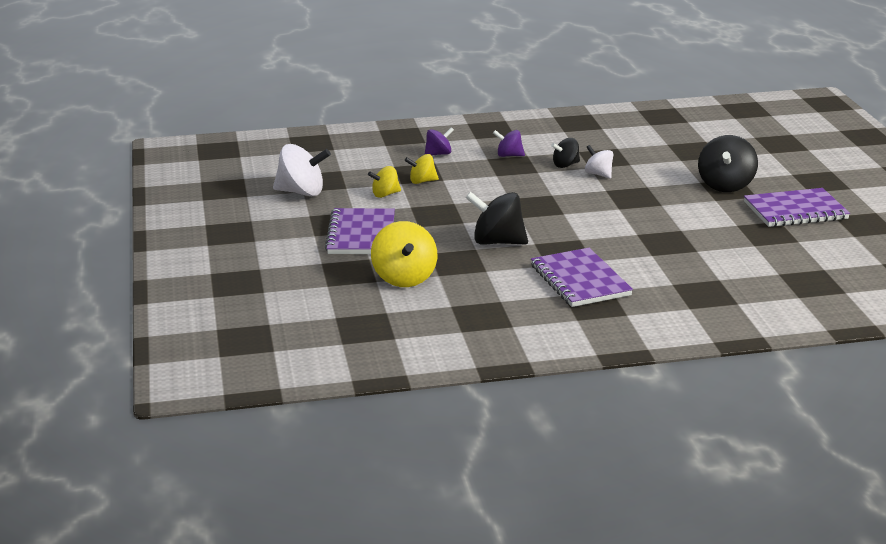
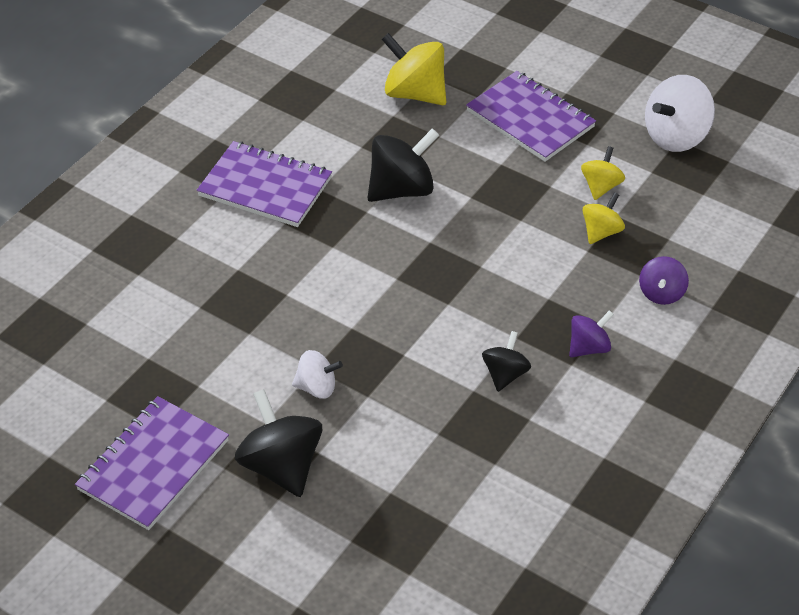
camera: 135 degrees right, 20 degrees up
white spinning top [585,145,613,179] -> white spinning top moved to [292,350,343,398]

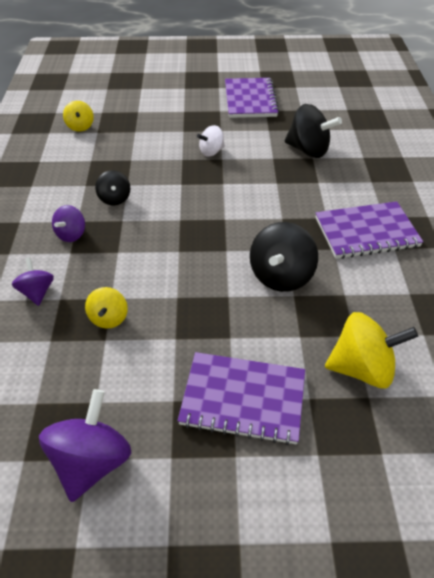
camera: 145 degrees right, 0 degrees up
black spinning top [235,389,322,497] -> black spinning top moved to [284,104,342,158]
yellow spinning top [581,146,625,200] -> yellow spinning top moved to [63,101,94,131]
white spinning top [645,75,715,152] -> purple spinning top [39,389,131,502]

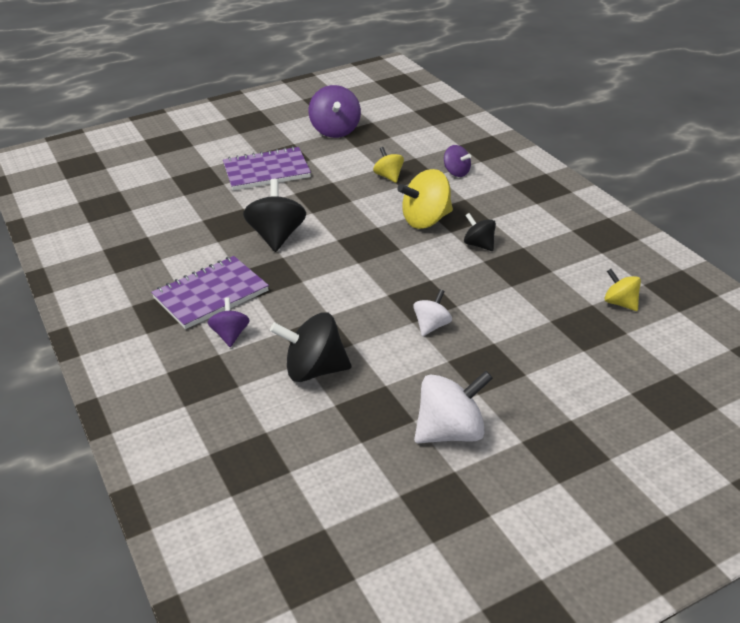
camera: 155 degrees right, 10 degrees down
purple spinning top [52,205,85,242] -> purple spinning top moved to [208,297,250,347]
purple notebook [225,78,279,118] -> white spinning top [414,371,493,443]
yellow spinning top [325,312,418,388] -> yellow spinning top moved to [397,169,453,229]

